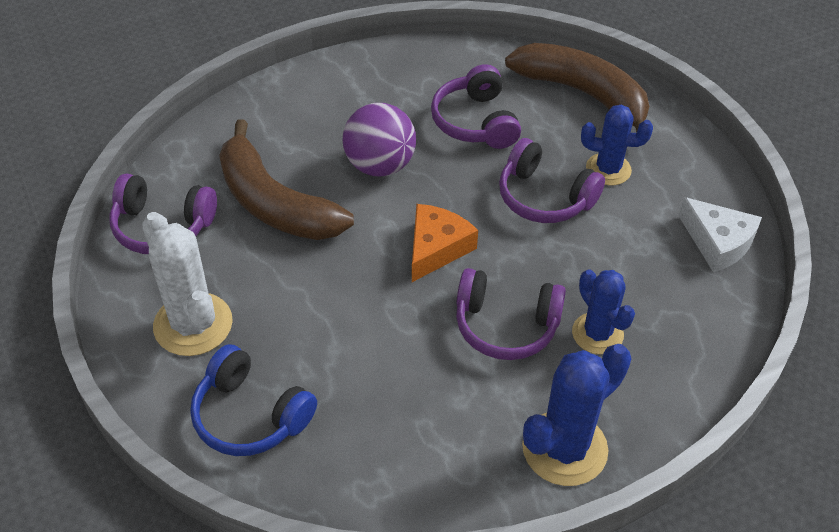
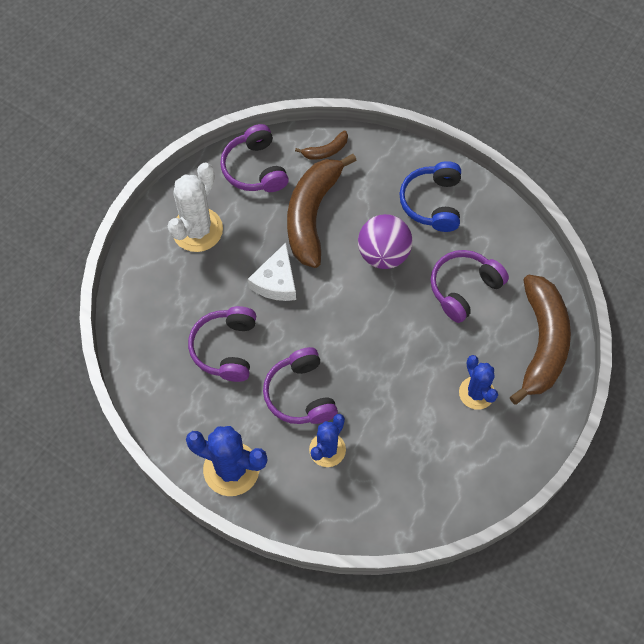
camera: 60 degrees right, 15 degrees up
blue headphones [190,344,317,456] -> blue headphones moved to [399,161,461,232]
orange cheese [412,204,478,282] -> none
purple headphones [499,138,605,223] -> purple headphones moved to [188,306,256,382]
white cheese [678,197,762,272] -> white cheese moved to [248,243,296,301]
none -> brown banana [295,131,348,160]

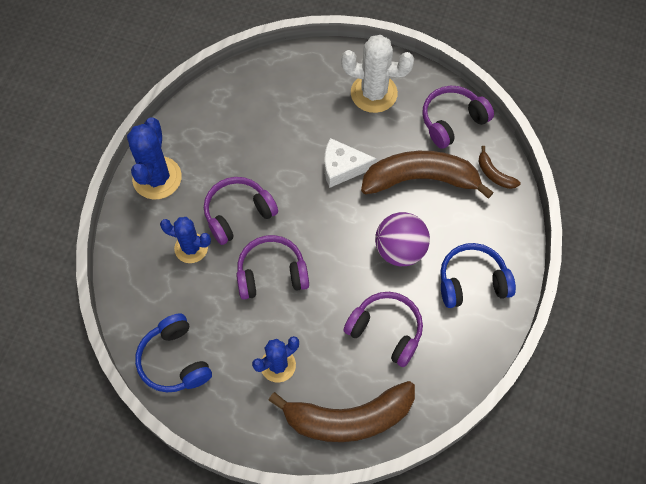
camera: 75 degrees right, 0 degrees up
purple headphones [188,306,256,382] -> purple headphones moved to [236,235,309,299]
none -> blue headphones [135,313,212,392]

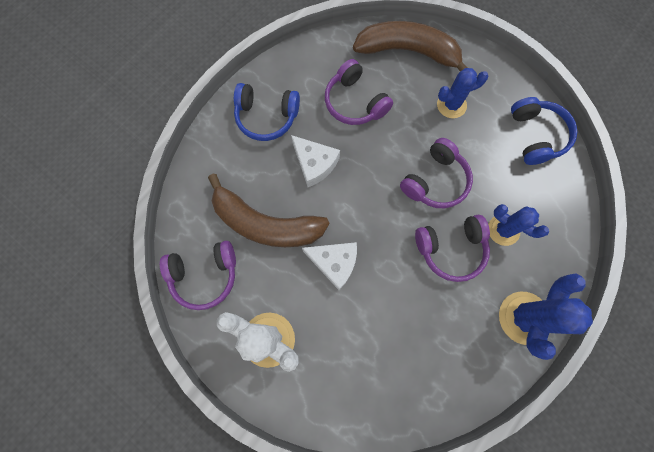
camera: 160 degrees left, 10 degrees up
purple headphones [236,235,309,299] -> purple headphones turned 60 degrees counterclockwise [400,138,473,208]
purple ball [375,212,430,266] -> white cheese [291,135,340,187]
brown banana [479,146,521,189] -> none

